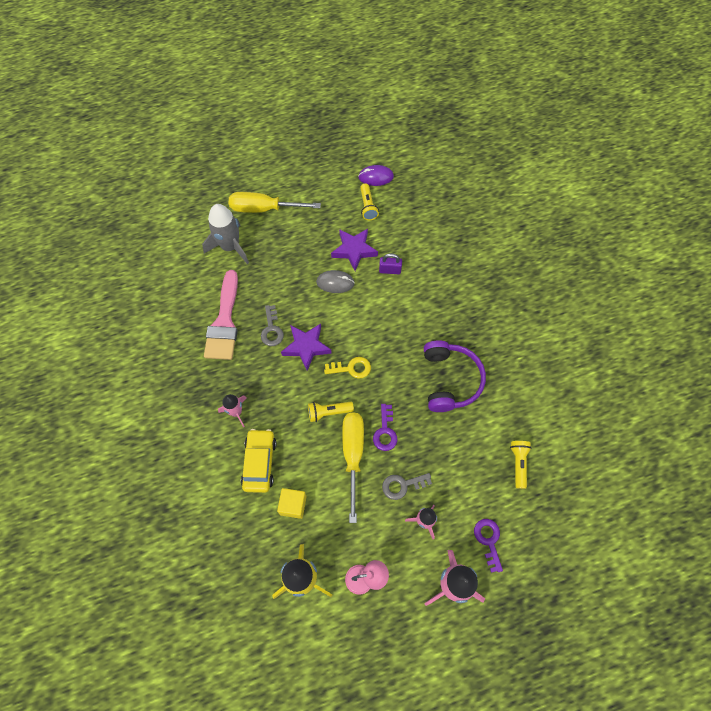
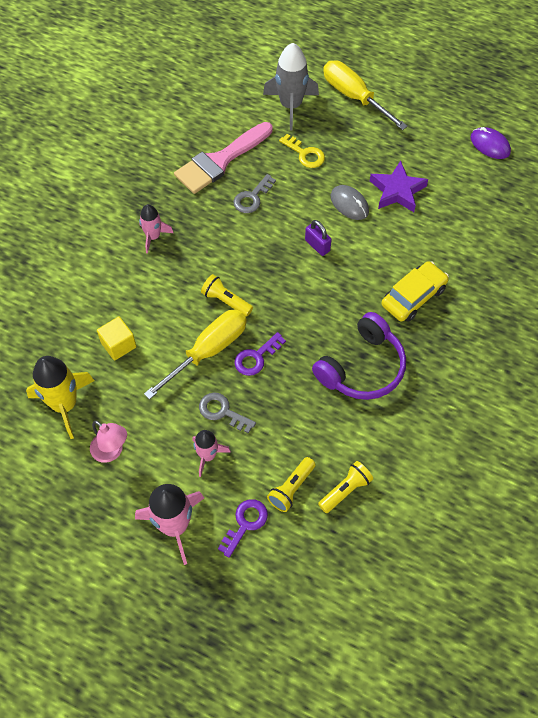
camera: 45 degrees right, 5 degrees down
yellow car [241,429,277,493] -> yellow car moved to [382,261,449,322]
purple star [281,324,332,371] -> none
yellow key [324,357,371,379] -> yellow key moved to [279,134,325,168]
yellow flashlight [360,184,379,220] -> yellow flashlight moved to [267,457,316,512]
purple padlock [379,253,402,274] -> purple padlock moved to [305,220,332,256]

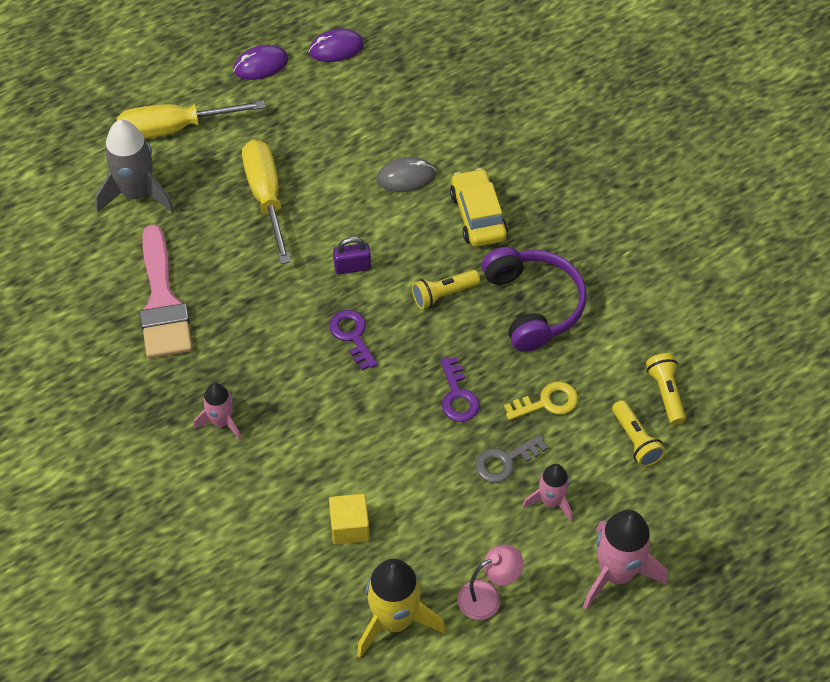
camera: 60 degrees left, 5 degrees down
yellow screwdriver [144,310,247,400] -> yellow screwdriver moved to [242,140,291,264]
yellow flashlight [201,274,253,316] -> yellow flashlight moved to [412,270,480,309]
purple key [218,499,268,558] -> purple key moved to [329,310,378,371]
grey key [233,174,276,213] -> none
yellow key [279,134,325,168] -> yellow key moved to [504,382,578,420]
grey mouse [331,185,369,220] -> grey mouse moved to [376,157,436,192]
purple star [370,160,428,212] -> none
none -> purple mouse [233,45,288,80]

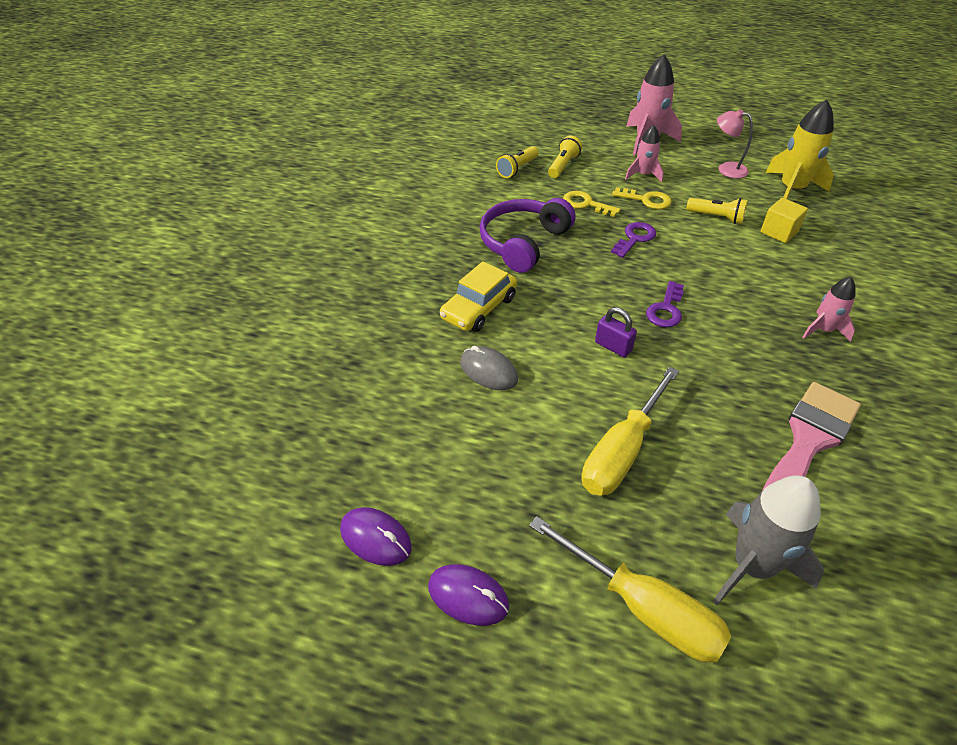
camera: 130 degrees left, 10 degrees down
yellow flashlight [412,270,480,309] -> yellow flashlight moved to [686,198,748,224]
grey key [475,434,548,483] -> yellow key [612,187,672,209]

